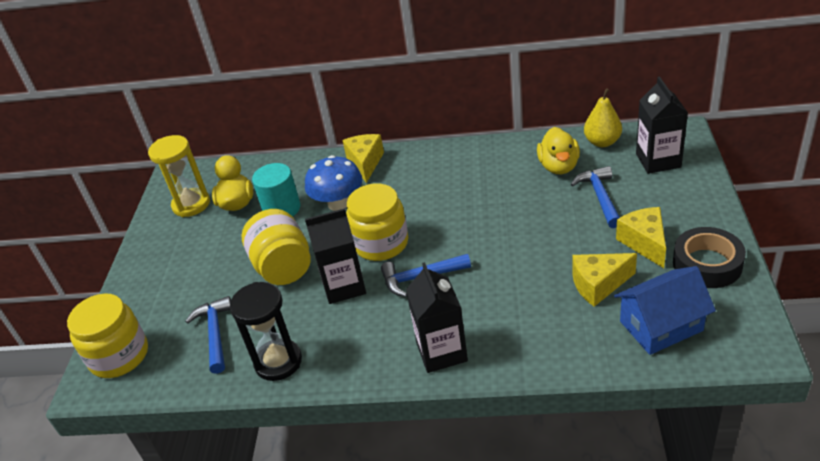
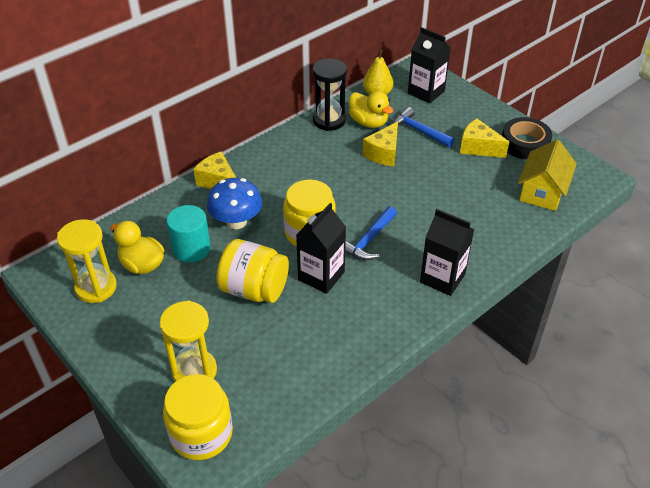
camera: 50 degrees left, 5 degrees up
blue hammer [185,296,231,374] -> none
black hourglass [230,282,302,381] -> black hourglass moved to [312,59,347,131]
yellow cheese [572,253,637,307] -> yellow cheese moved to [362,121,398,166]
blue house [614,266,716,355] -> yellow house [518,139,577,211]
none -> yellow hourglass [160,301,217,382]

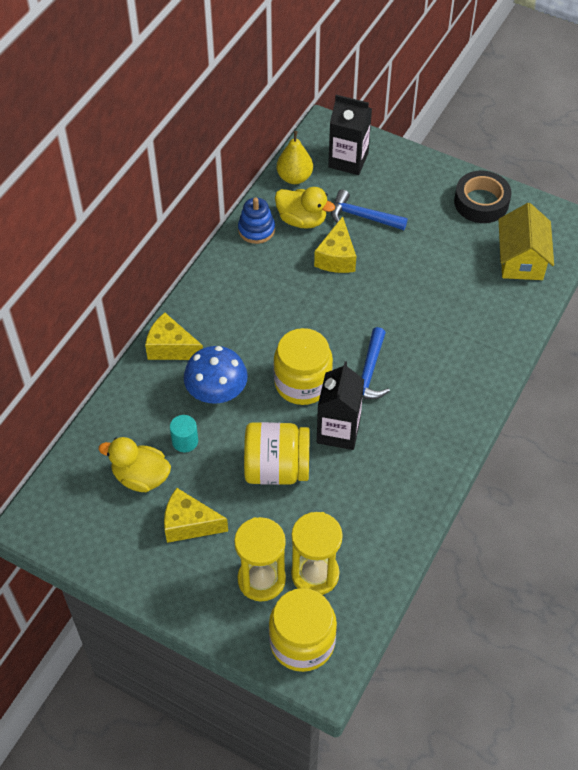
camera: 20 degrees left, 10 degrees up
yellow hourglass [57,219,117,303] -> yellow hourglass moved to [291,512,343,595]
turquoise cylinder [167,205,211,263] -> turquoise cylinder [170,415,198,452], size x0.61
black hourglass [312,59,347,131] -> blue stacking toy [238,198,275,244]
black carton [420,209,474,296] -> none
yellow cheese [460,119,509,158] -> yellow cheese moved to [164,488,228,543]

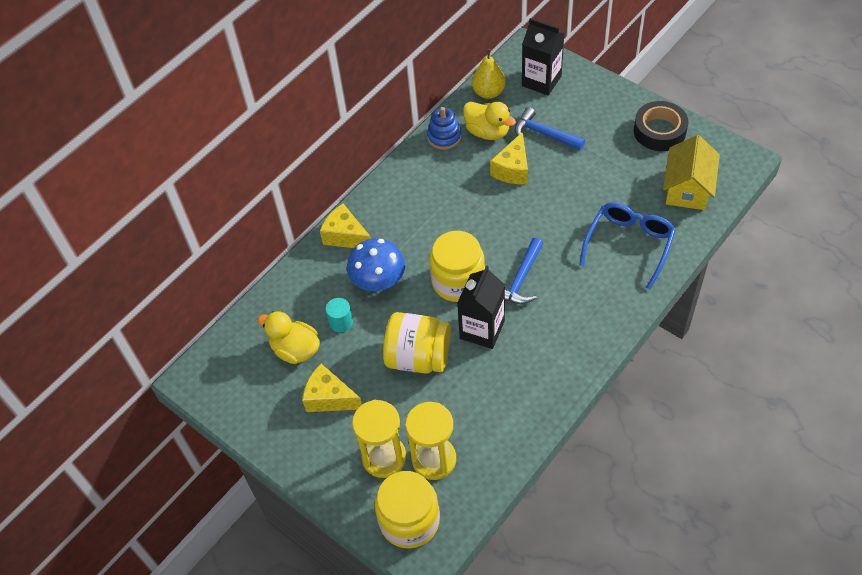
camera: 15 degrees right, 0 degrees up
none -> blue glasses [579,202,676,290]

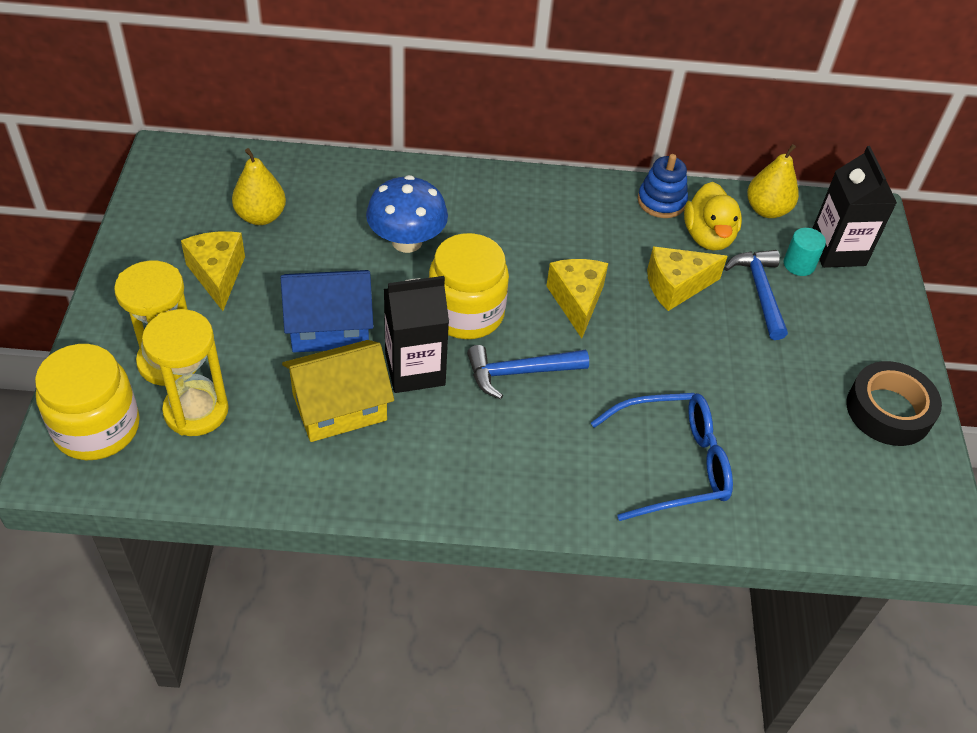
camera: 45 degrees right, 5 degrees down
yellow duck [257,311,320,364] -> yellow pear [232,148,286,225]
yellow cheese [320,204,371,248] -> yellow cheese moved to [546,259,608,338]
turquoise cylinder [326,298,353,332] -> turquoise cylinder moved to [784,228,826,276]
yellow jar [383,312,451,374] -> blue house [281,270,373,353]
yellow house [663,135,720,210] -> yellow house moved to [282,340,394,442]

